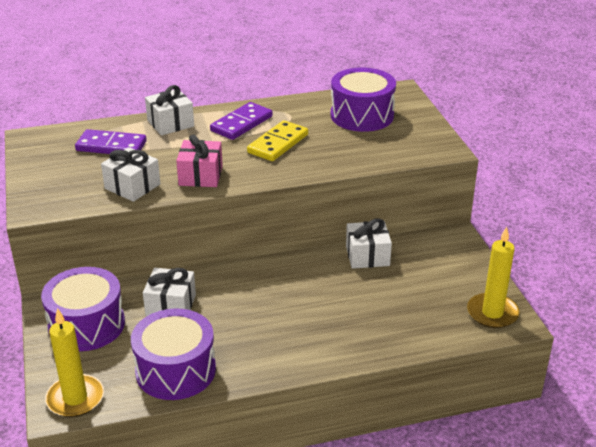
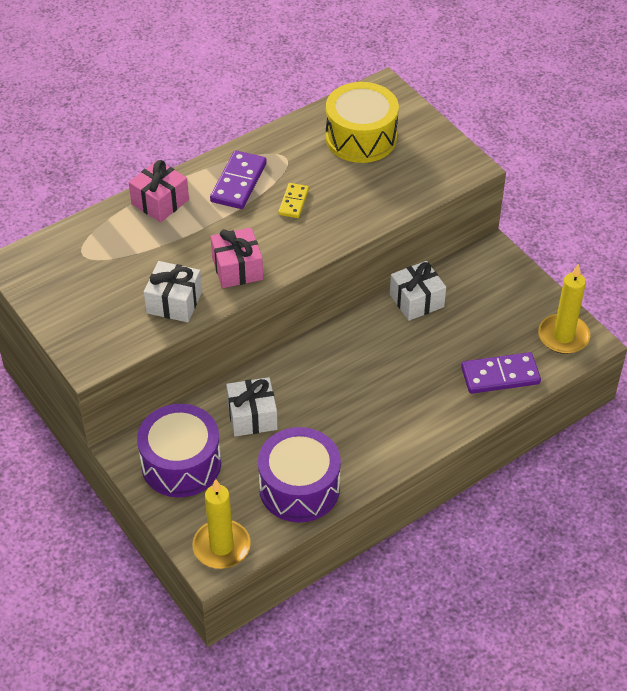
camera: 20 degrees left, 15 degrees up
purple domino [75,129,147,154] -> purple domino moved to [461,352,541,394]
white gift [145,85,194,136] -> pink gift [129,160,189,222]
yellow domino [247,120,308,161] -> yellow domino [278,183,309,218], size x0.60
purple drum [331,68,396,132] -> yellow drum [326,82,399,163]

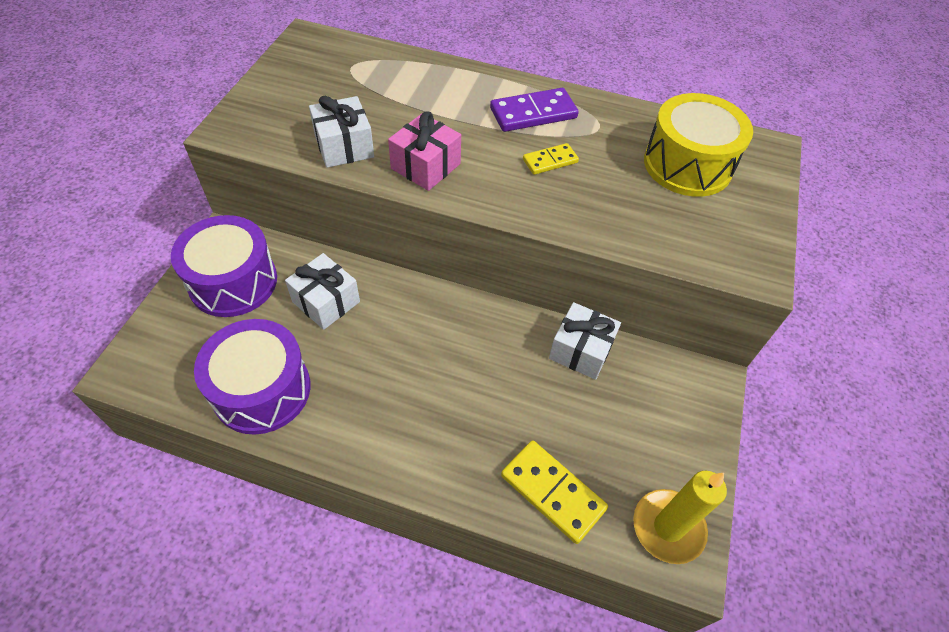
camera: 50 degrees right, 5 degrees up
pink gift [129,160,189,222] -> none
yellow candle [192,479,251,569] -> none
purple domino [461,352,541,394] -> yellow domino [501,441,608,544]

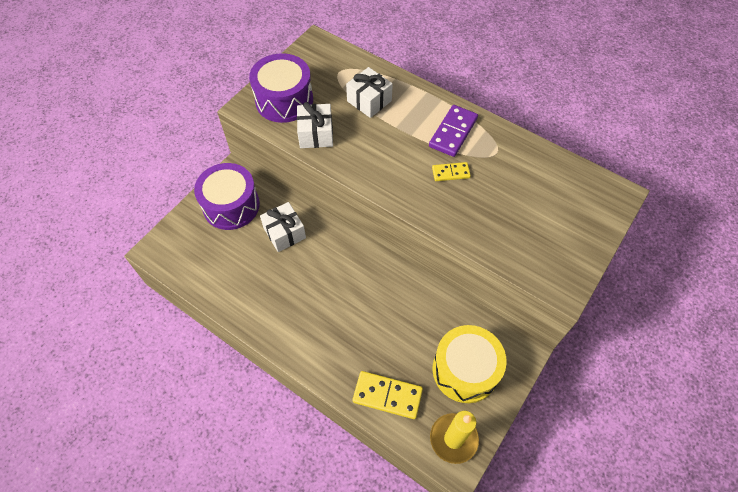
camera: 20 degrees right, 5 degrees up
purple drum [194,319,310,434] -> purple drum moved to [249,53,313,123]
pink gift [388,112,461,191] -> none
purple domino [490,88,579,132] -> purple domino turned 60 degrees counterclockwise [429,105,478,157]
yellow domino [501,441,608,544] -> yellow domino turned 45 degrees counterclockwise [353,371,423,419]
white gift [549,302,621,380] -> white gift moved to [346,67,393,118]
yellow drum [644,93,753,197] -> yellow drum moved to [433,325,507,403]

